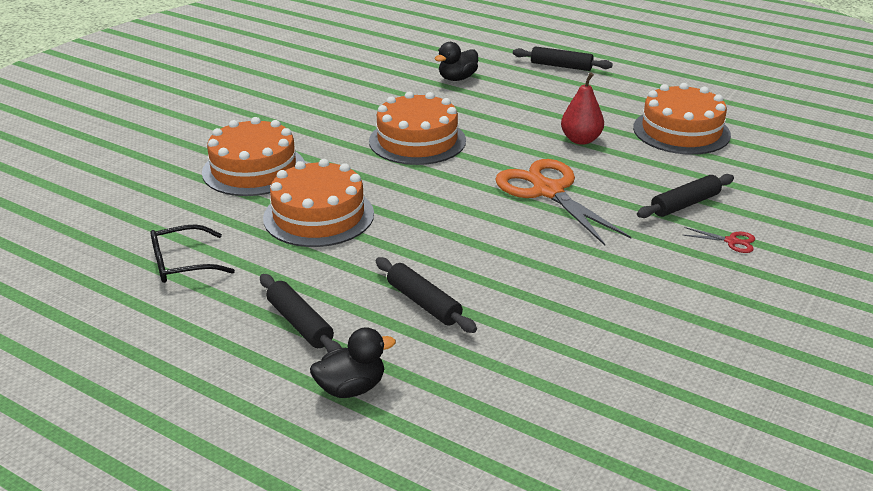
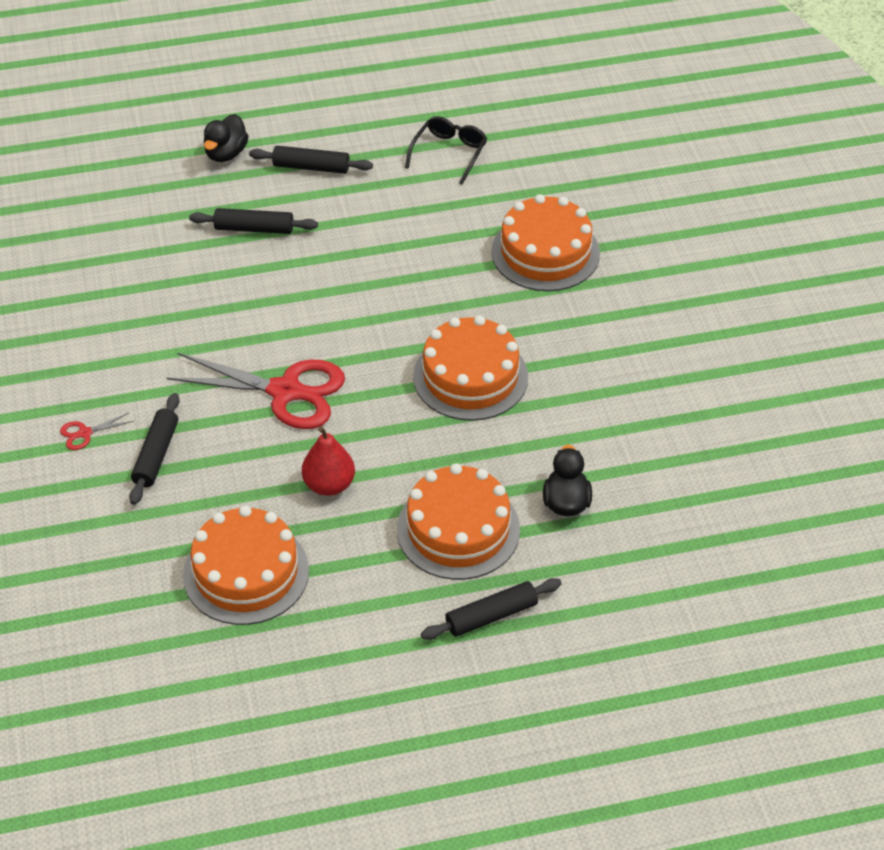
camera: 135 degrees right, 15 degrees up
orange cake [263,159,374,247] -> orange cake moved to [397,464,520,580]
orange scissors [495,159,631,245] -> red scissors [166,353,345,429]

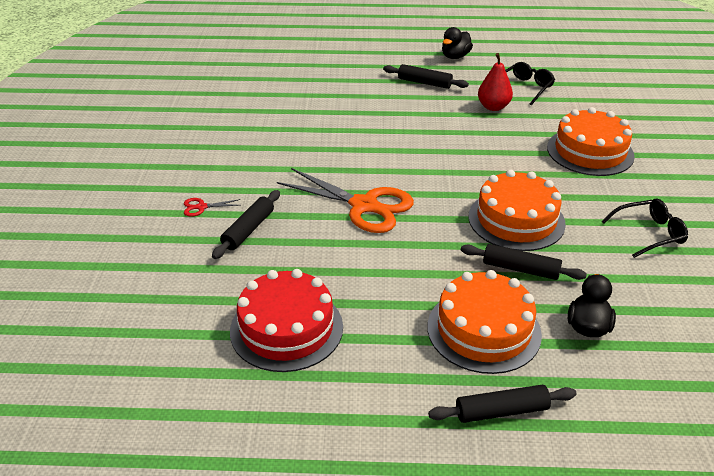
camera: 15 degrees right, 10 degrees down
red scissors [166,353,345,429] -> orange scissors [277,168,414,233]
orange cake [183,506,309,625] -> red cake [230,269,343,372]
black rolling pin [189,208,318,234] -> black rolling pin moved to [461,244,587,280]
black duck [204,114,249,162] -> black duck moved to [442,27,473,59]
red pear [302,426,355,496] -> red pear moved to [478,53,513,111]
none -> black glasses [602,199,688,258]

